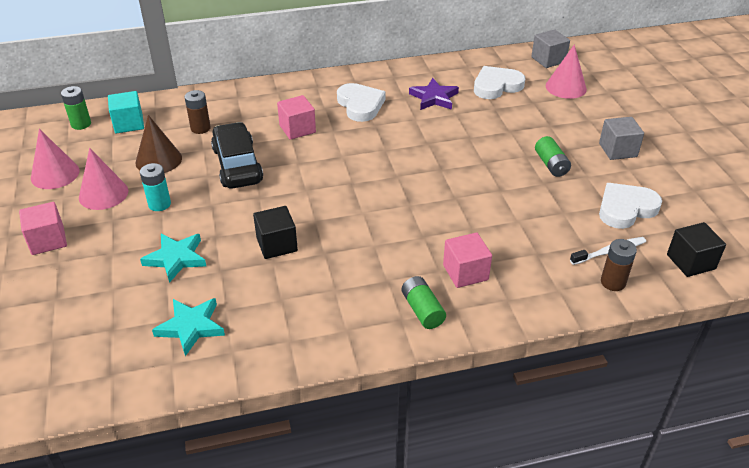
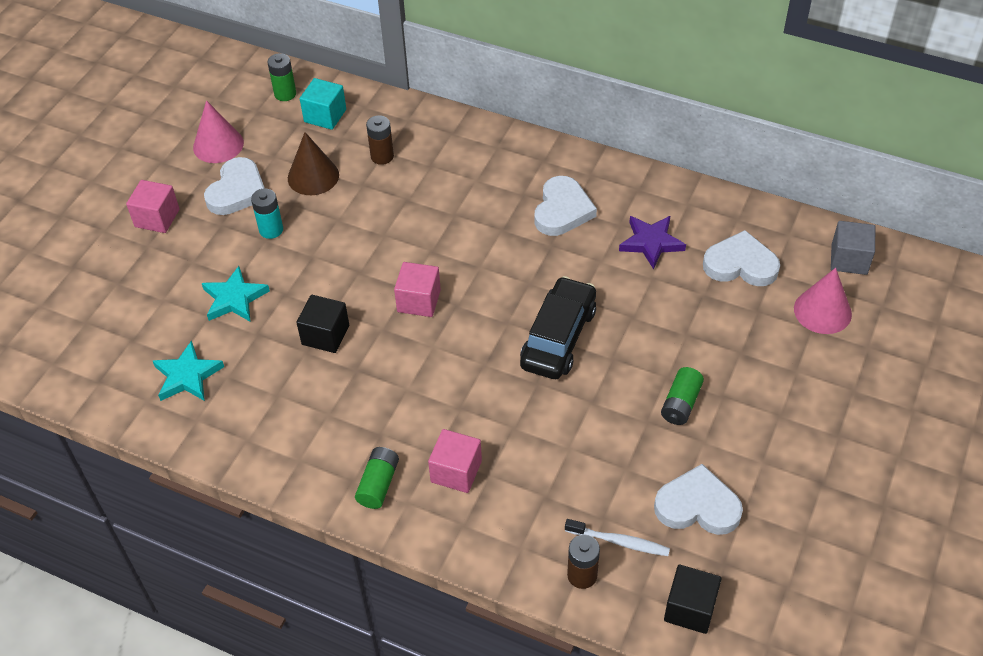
camera: 40 degrees right, 10 degrees up
pink cone [79,148,129,210] -> white heart [204,157,265,215]
black car [211,122,263,189] -> black car moved to [520,276,596,379]
pink cube [277,95,316,140] -> pink cube moved to [394,262,441,317]
grey cube [599,117,644,160] -> none

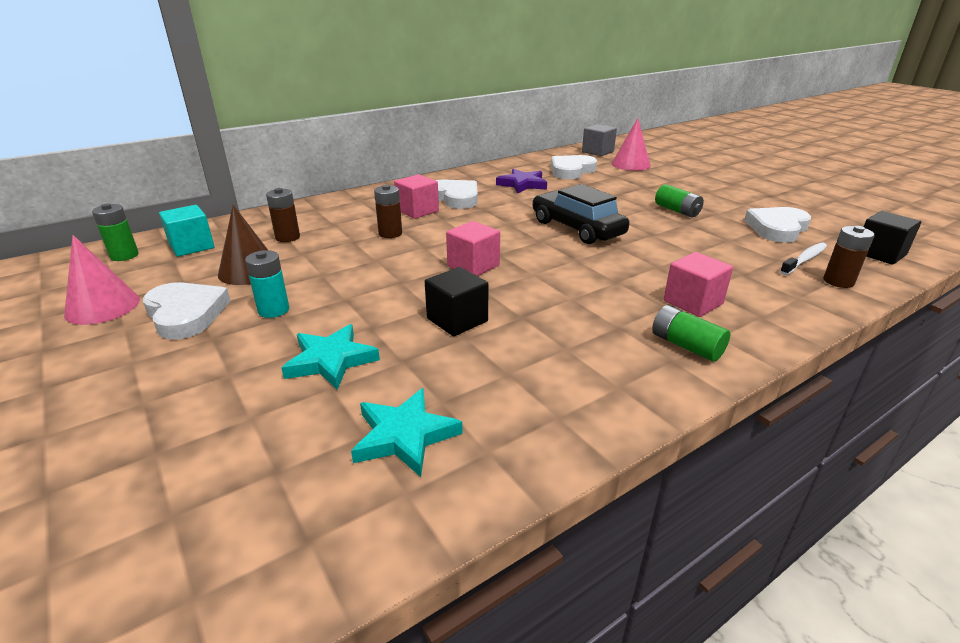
camera: 60 degrees left, 20 degrees down
pink cube [126,180,180,233] -> pink cube moved to [394,174,439,219]
none -> brown battery [374,185,402,238]

